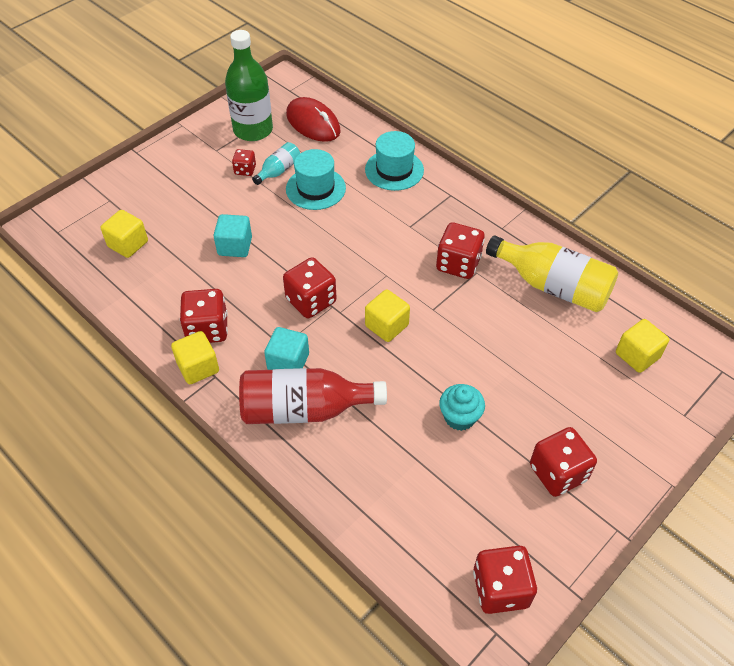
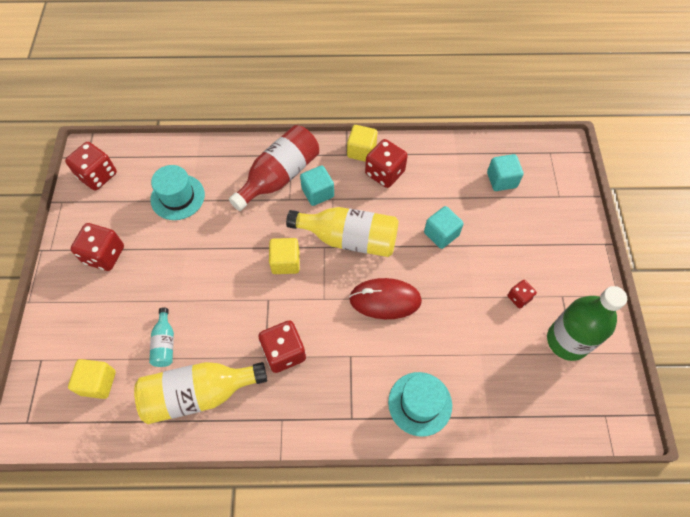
camera: 135 degrees right, 10 degrees up
yellow cube [101,210,148,258] -> turquoise cube [487,154,524,191]
turquoise bottle [252,142,300,185] -> turquoise bottle moved to [149,307,174,367]
red dice [283,257,336,319] -> yellow bottle [286,207,399,257]
red mouse [286,97,341,142] -> red mouse moved to [349,278,422,319]
turquoise hat [286,149,346,210] -> turquoise hat moved to [150,165,205,220]
turquoise cupcake [439,384,485,431] -> none

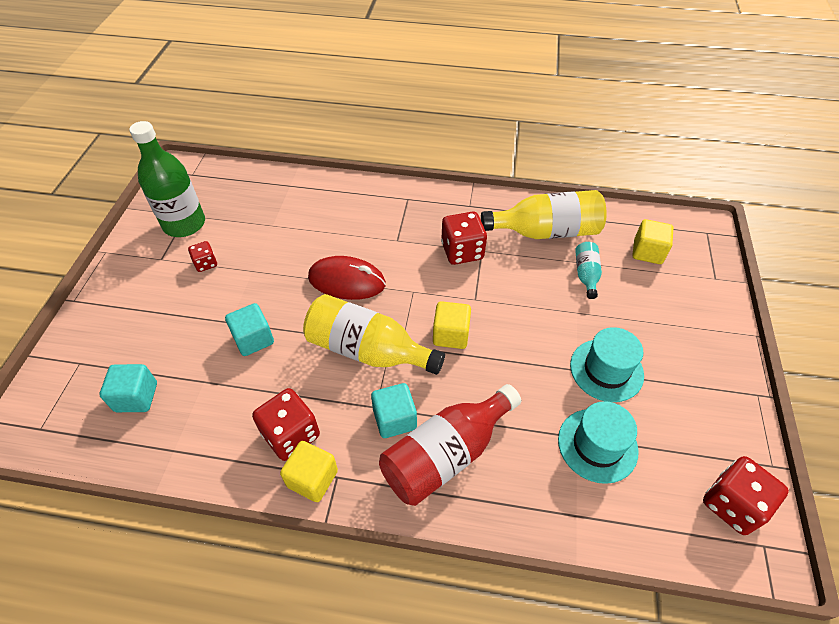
camera: 170 degrees left, 10 degrees down
red dice [70,223,124,271] -> none
turquoise hat [388,372,452,437] -> turquoise hat moved to [570,327,644,402]

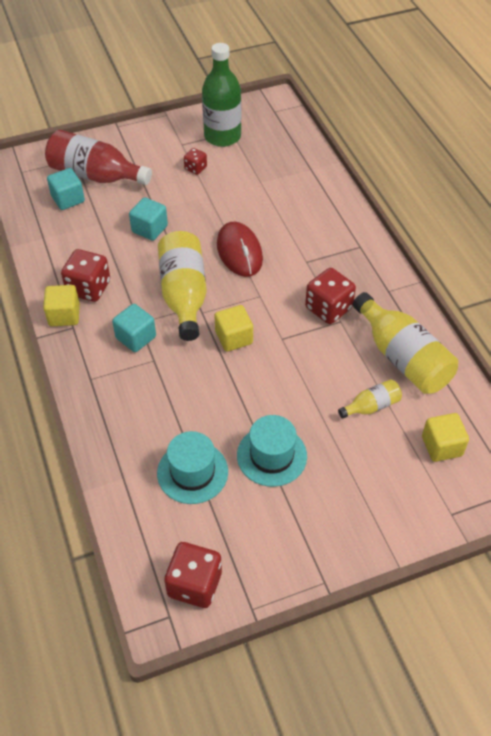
camera: 60 degrees right, 0 degrees up
red bottle [379,384,521,506] -> red bottle moved to [45,130,152,185]
turquoise bottle [575,242,602,299] -> yellow bottle [338,379,402,419]

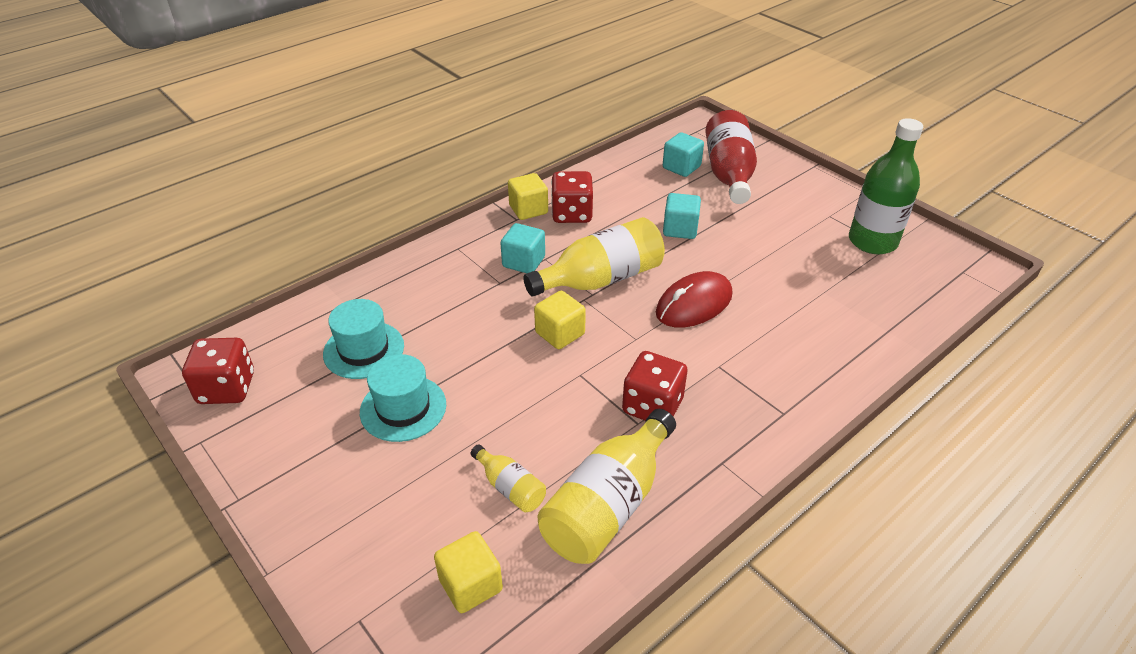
camera: 70 degrees right, 10 degrees down
red dice [184,148,207,175] -> none

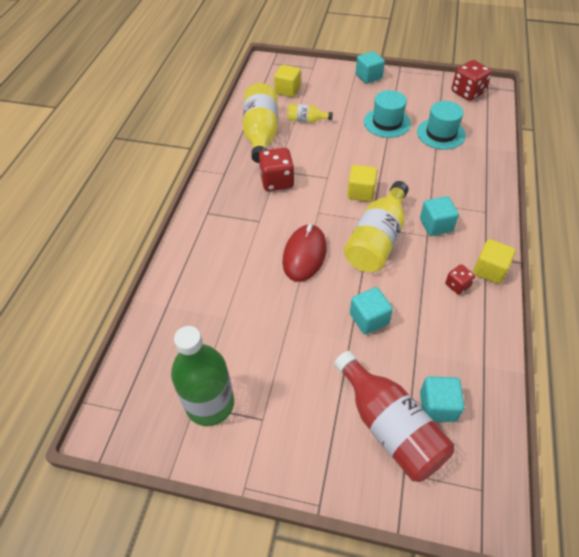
camera: 145 degrees right, 10 degrees up
red dice [551,171,593,223] -> red dice [445,264,475,295], size x0.55
none -> turquoise cube [356,51,385,84]

